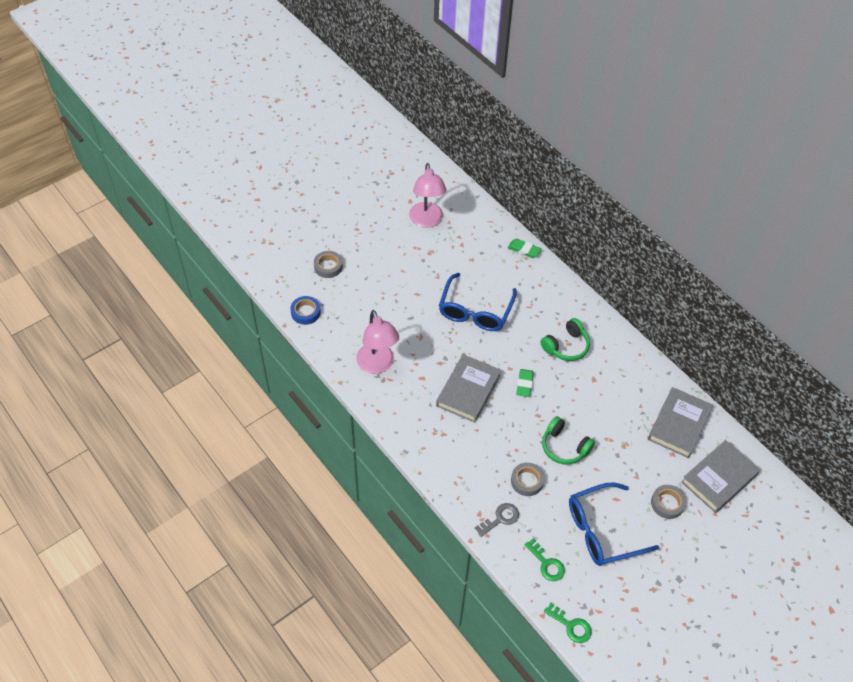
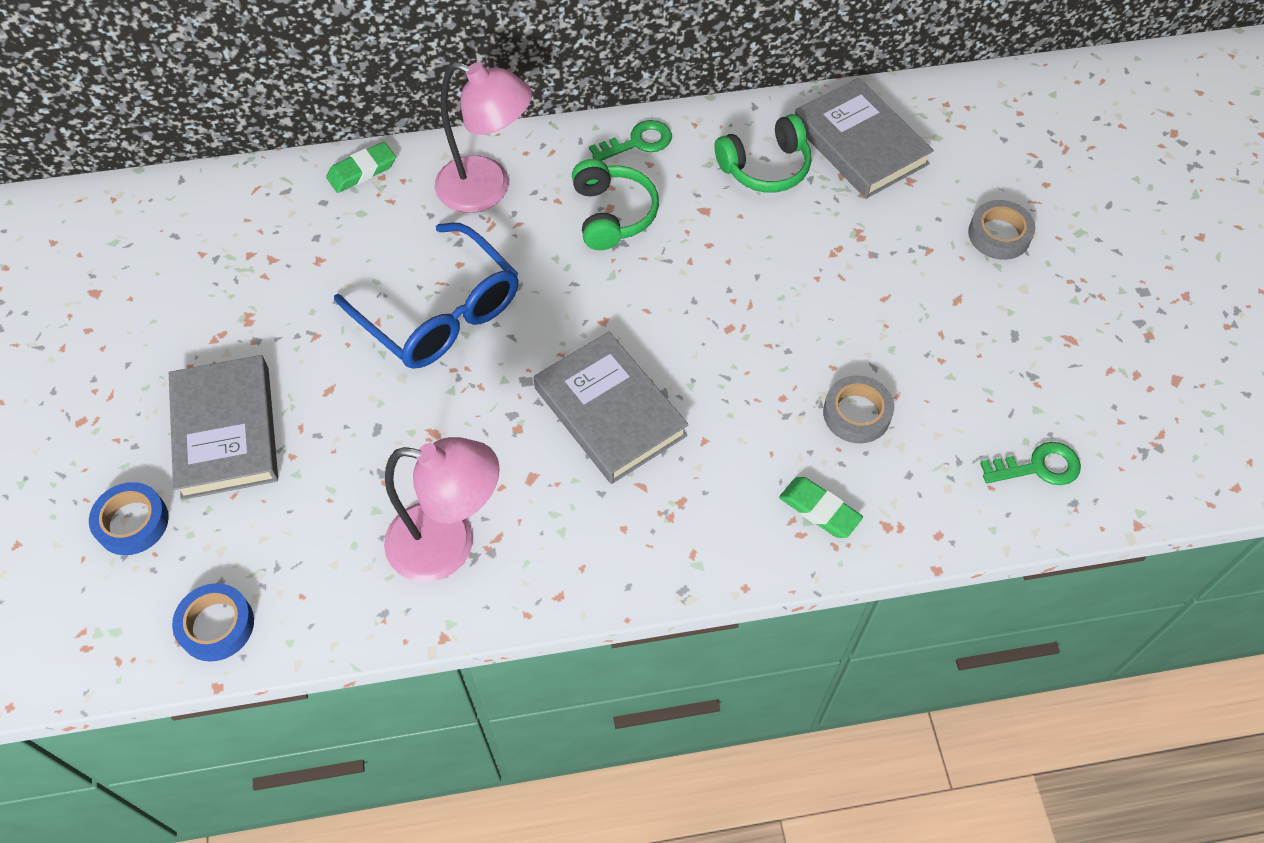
camera: 60 degrees left, 5 degrees up
grey tape [314,251,343,278] -> blue tape [89,482,169,555]
pink lamp [409,163,447,228] -> pink lamp moved to [435,62,532,213]
grey key [475,503,519,537] -> none
green eraser [516,369,534,397] -> green eraser moved to [779,477,863,538]
green headphones [542,416,595,465] -> green headphones moved to [715,114,812,193]
green key [544,603,592,643] -> green key moved to [589,120,672,161]
blue glasses [569,483,659,566] -> none
grey book [681,440,760,513] -> grey book moved to [169,355,278,500]

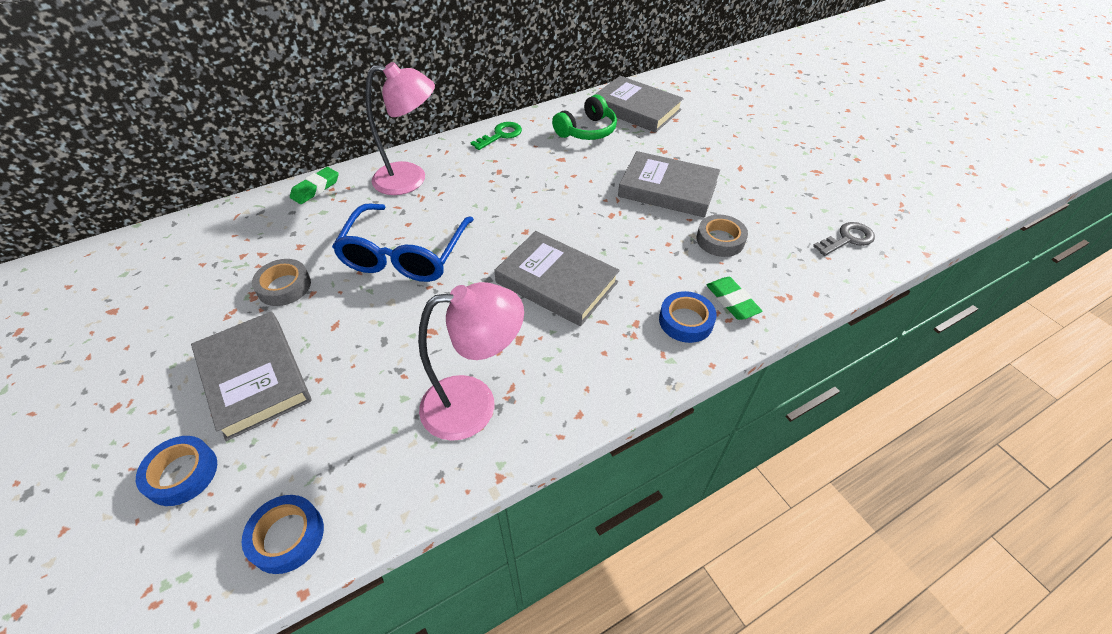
camera: 20 degrees left, 10 degrees down
blue glasses [334,223,519,369] -> blue glasses turned 75 degrees clockwise [332,204,474,282]
green headphones [572,159,659,250] -> none
green eraser [779,477,863,538] -> green eraser turned 45 degrees clockwise [706,277,763,320]
grey tape [968,200,1036,260] -> grey tape moved to [252,259,311,306]
green key [980,442,1081,485] -> grey key [813,222,875,256]
none -> grey book [618,151,720,217]
none -> blue tape [659,291,717,343]

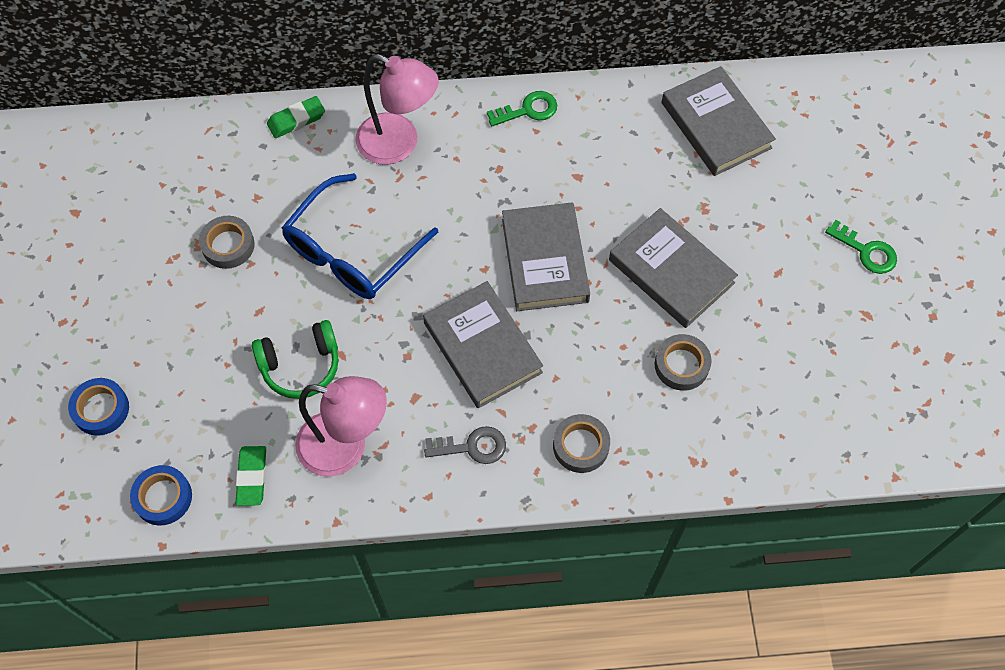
camera: 25 degrees right, 15 degrees up
grey book [191,311,311,441] -> grey book moved to [502,202,590,311]
green headphones [552,95,617,140] -> green headphones moved to [252,320,339,399]
blue tape [659,291,717,343] -> grey tape [553,414,610,473]
green eraser [706,277,763,320] -> green eraser moved to [236,446,266,506]
grey key [813,222,875,256] -> grey key moved to [424,426,506,464]
none -> green key [825,220,897,274]

